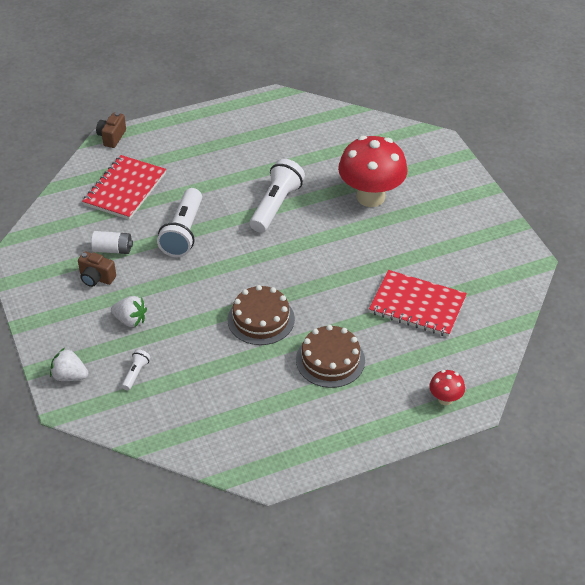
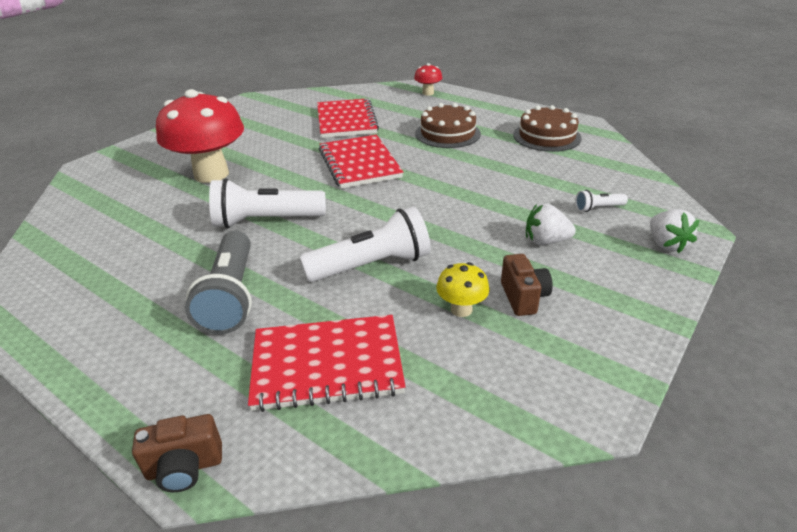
camera: 120 degrees left, 10 degrees down
white battery [91,231,133,254] -> yellow mushroom [436,262,489,317]
white strawberry [111,296,147,327] -> white strawberry turned 75 degrees counterclockwise [526,203,576,245]
brown cake [228,285,295,345] -> brown cake moved to [513,105,582,152]
none -> grey flashlight [185,231,252,334]
none -> red notebook [319,135,403,189]

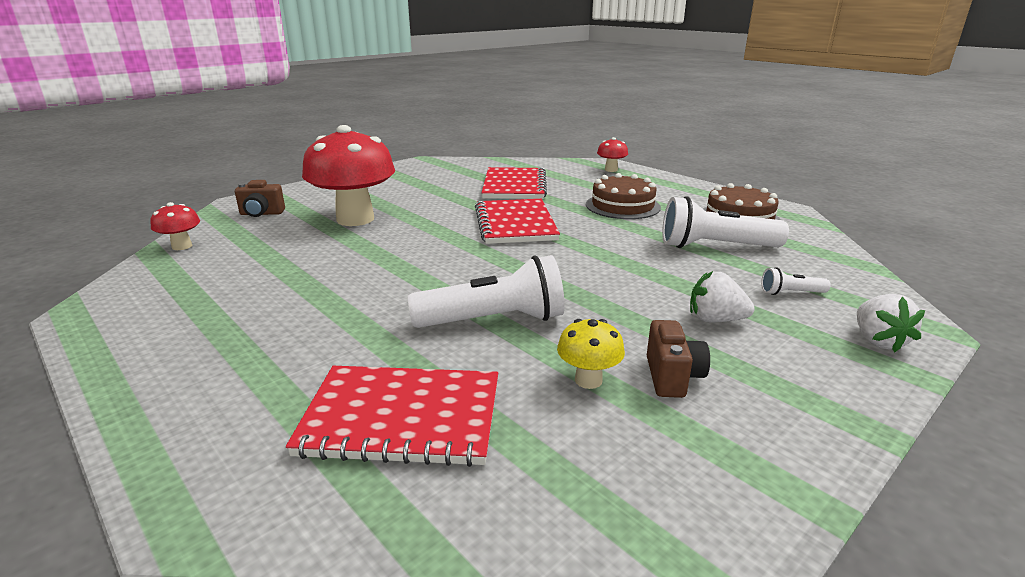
camera: 10 degrees right, 10 degrees down
brown camera [132,414,222,492] -> brown camera moved to [235,180,285,217]
grey flashlight [185,231,252,334] -> none
white flashlight [209,178,326,229] -> white flashlight moved to [662,196,789,248]
none -> red mushroom [150,202,200,250]

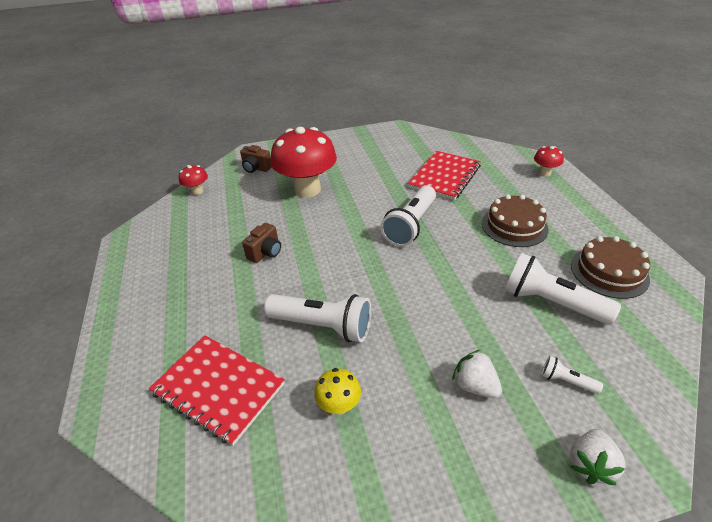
camera: 30 degrees right, 15 degrees up
red notebook [475,199,560,244] -> white flashlight [381,185,436,247]
brown camera [647,320,710,398] -> brown camera moved to [242,223,281,263]

